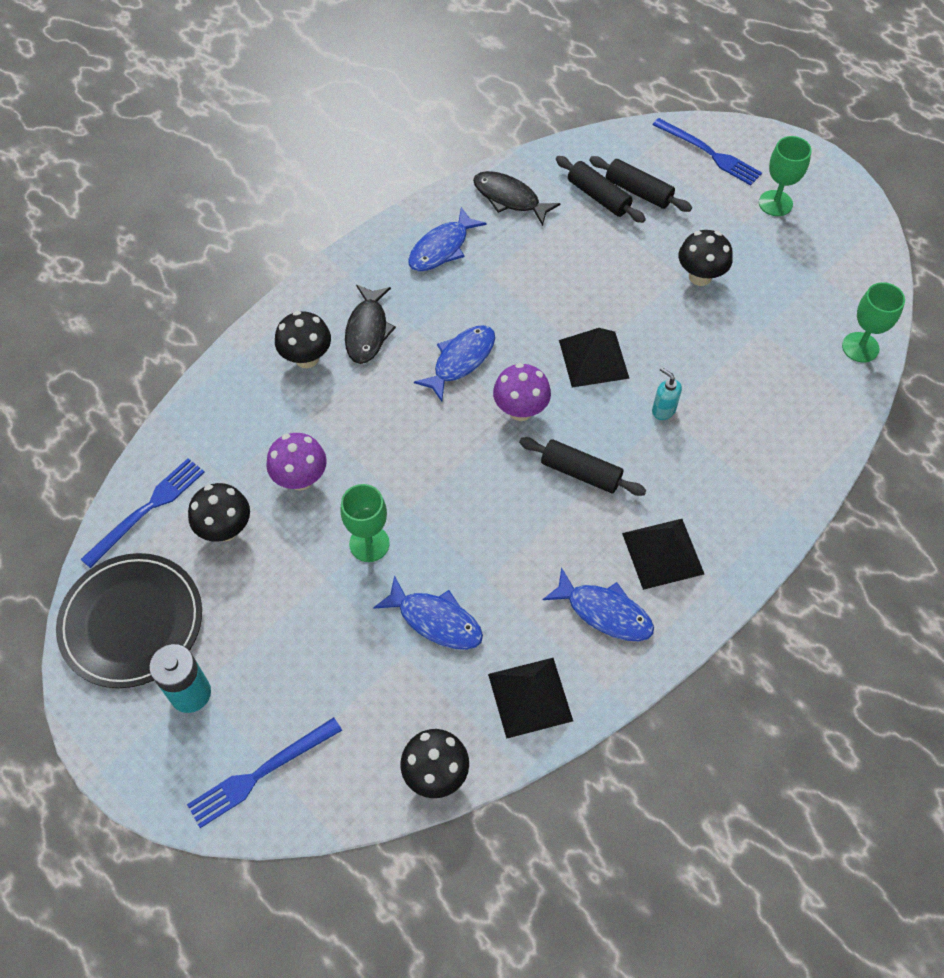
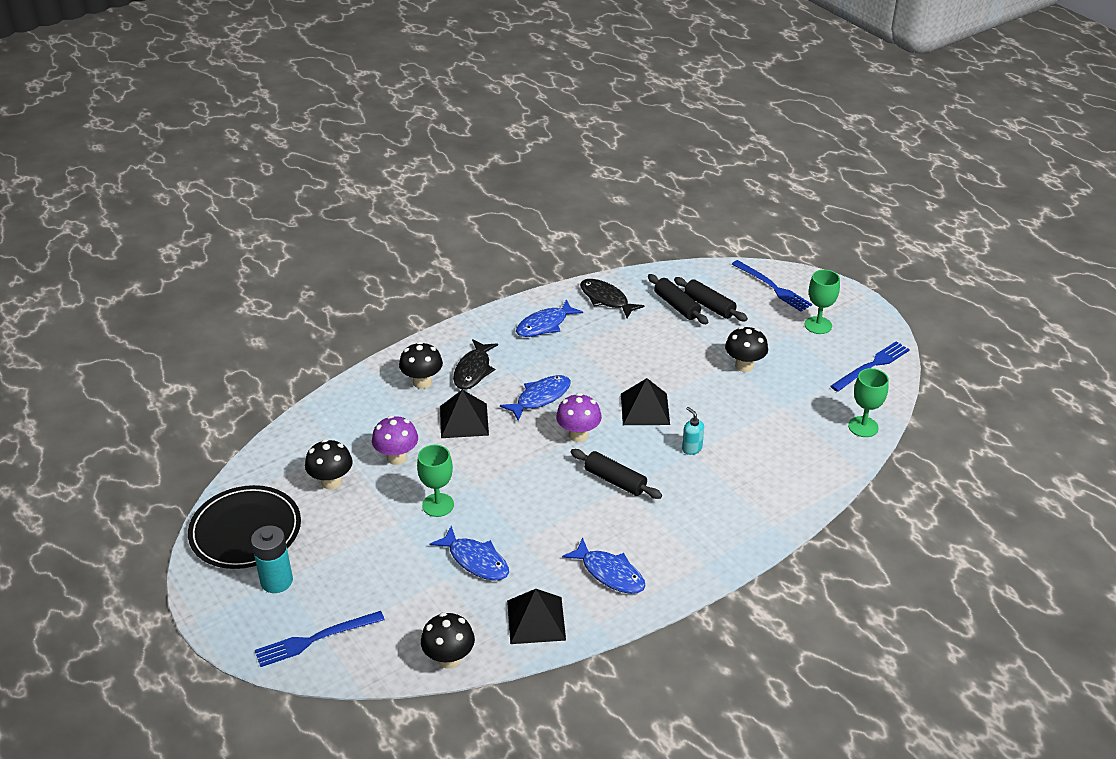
camera: 10 degrees right, 20 degrees down
blue fork [81,458,205,568] -> blue fork moved to [830,341,910,392]
black pyramid [622,519,704,590] -> black pyramid moved to [440,390,489,438]

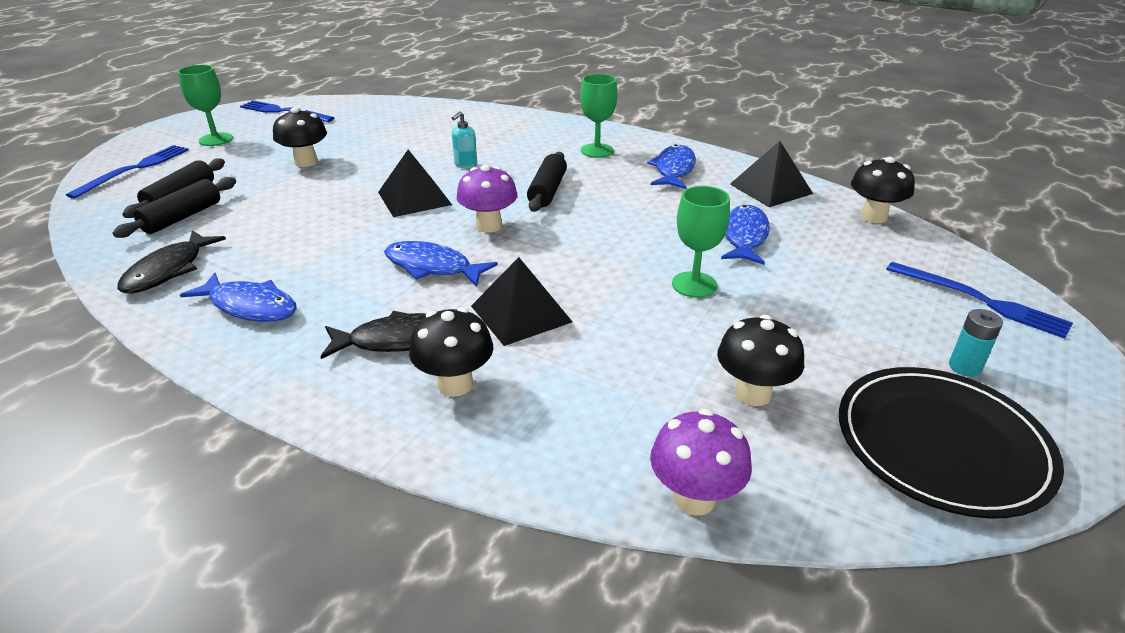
camera: 115 degrees left, 5 degrees down
turquoise battery [251,525,293,593] -> turquoise battery [949,309,1003,377], size x0.61
purple mushroom [372,416,418,465] -> purple mushroom moved to [650,409,752,515]
green goblet [848,368,889,437] -> green goblet moved to [580,74,618,158]

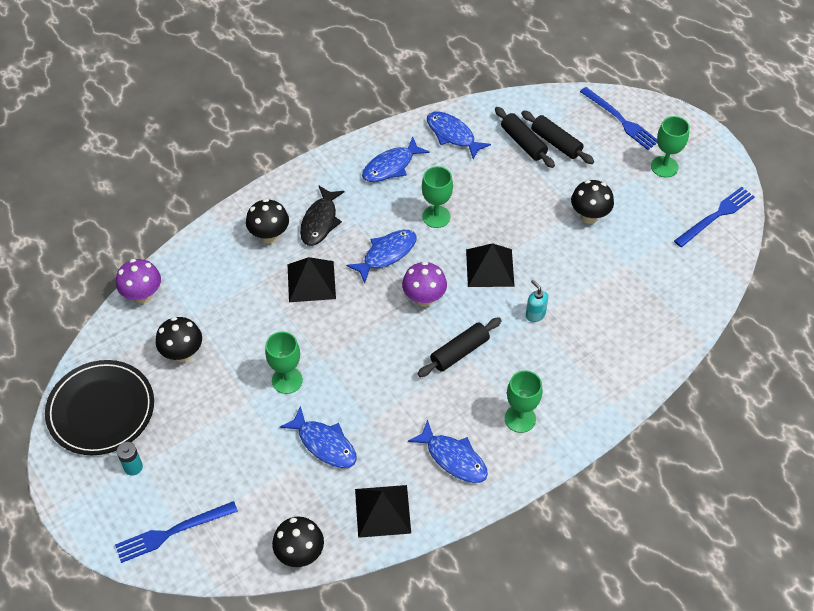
camera: 115 degrees right, 20 degrees up
black fish [117,230,226,293] -> blue fish [427,112,491,160]
black rolling pin [527,152,567,212] -> black rolling pin turned 75 degrees counterclockwise [417,317,502,377]
none -> green goblet [422,166,453,228]

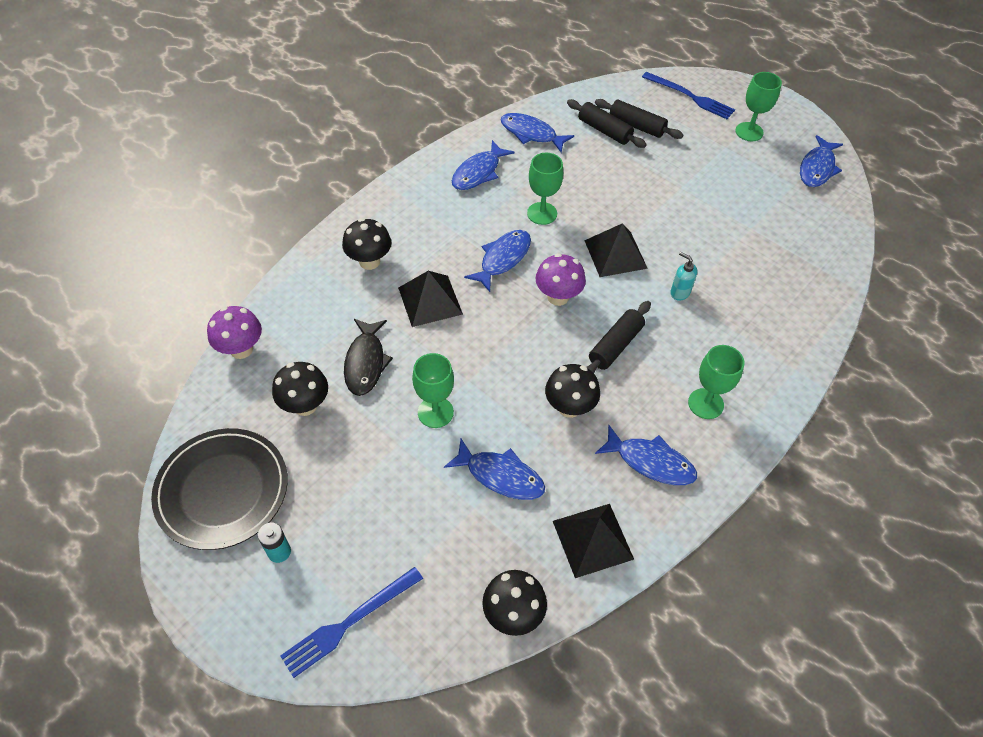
camera: 15 degrees left, 0 degrees up
black fish [300,186,345,246] -> black fish moved to [344,319,393,396]
black mushroom [571,180,614,224] -> black mushroom moved to [545,364,600,418]
blue fork [674,187,755,247] -> blue fish [800,135,843,187]

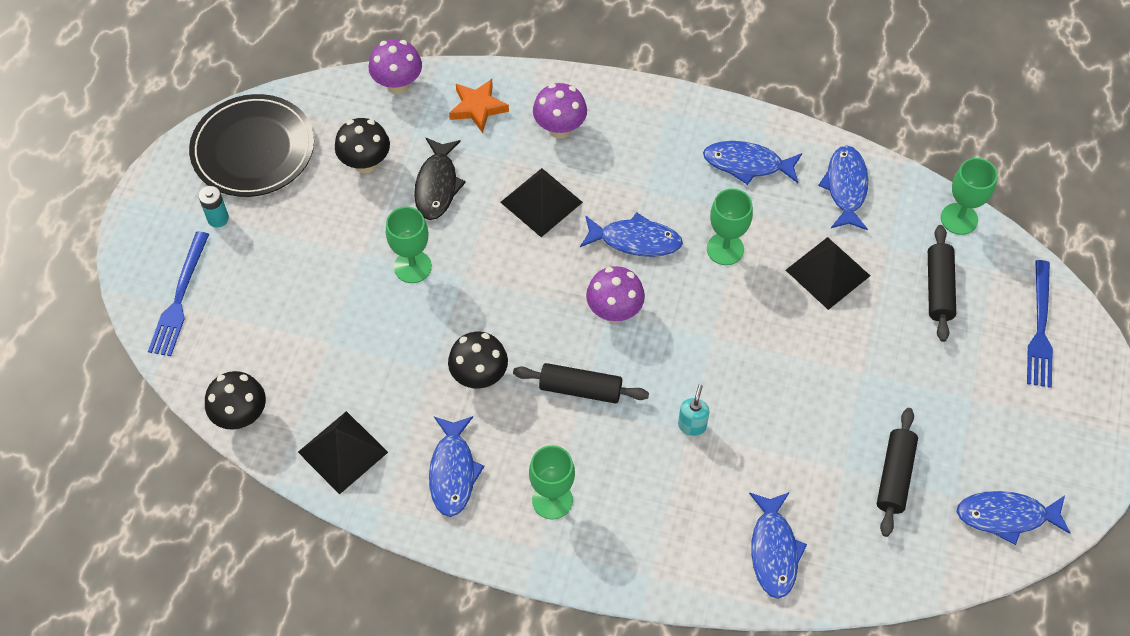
camera: 65 degrees right, 5 degrees up
blue fork [280,567,423,678] -> blue fork turned 105 degrees counterclockwise [148,231,209,356]
black mushroom [342,218,391,270] -> purple mushroom [533,83,587,138]
black fish [344,319,393,396] -> black fish turned 60 degrees counterclockwise [414,138,466,220]
blue fish [444,439,545,500] -> blue fish moved to [749,492,807,599]
black rolling pin [567,99,647,148] -> black rolling pin moved to [877,408,918,537]
black pyramid [584,223,648,277] -> black pyramid moved to [786,237,870,310]
green goblet [735,72,782,141] -> green goblet moved to [941,158,998,235]
none -> orange star [449,79,509,133]

